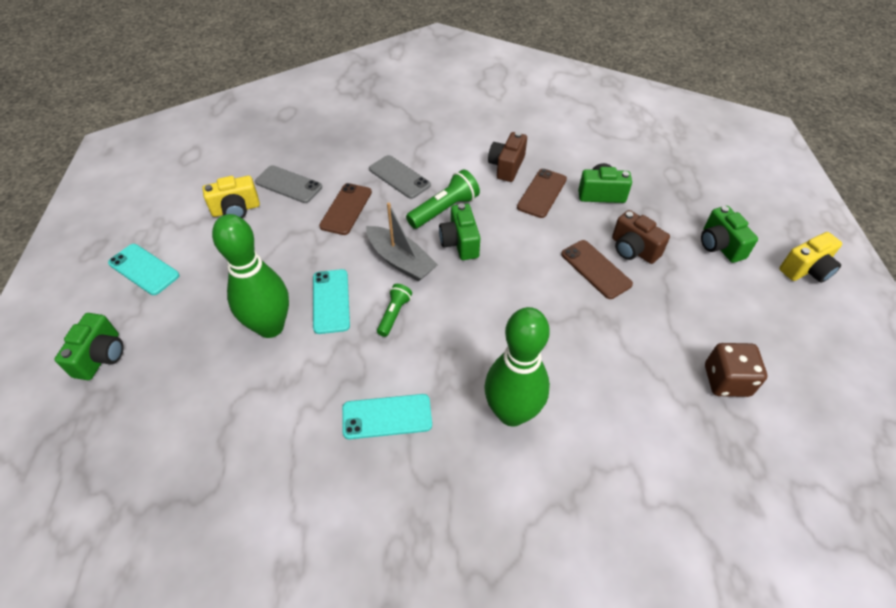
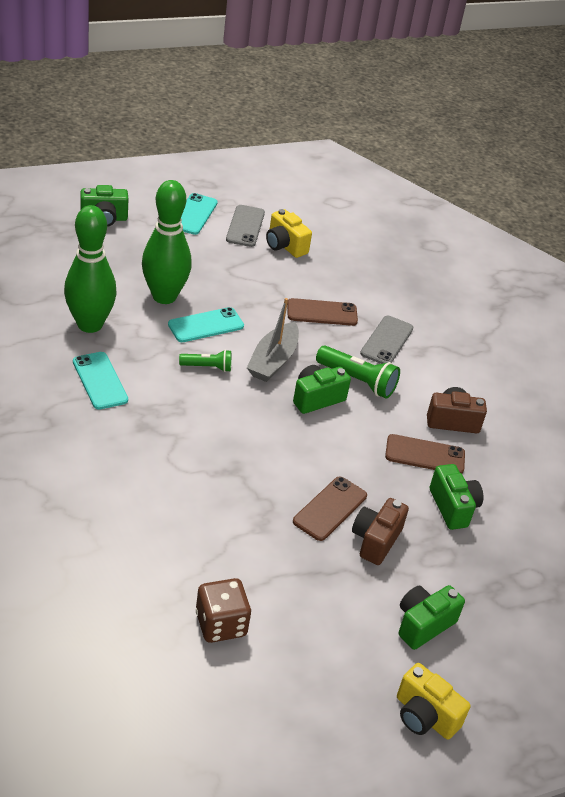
camera: 65 degrees right, 10 degrees down
grey phone [255,165,322,203] -> grey phone moved to [226,205,265,247]
green bowling pin [484,307,550,427] -> green bowling pin moved to [64,205,117,333]

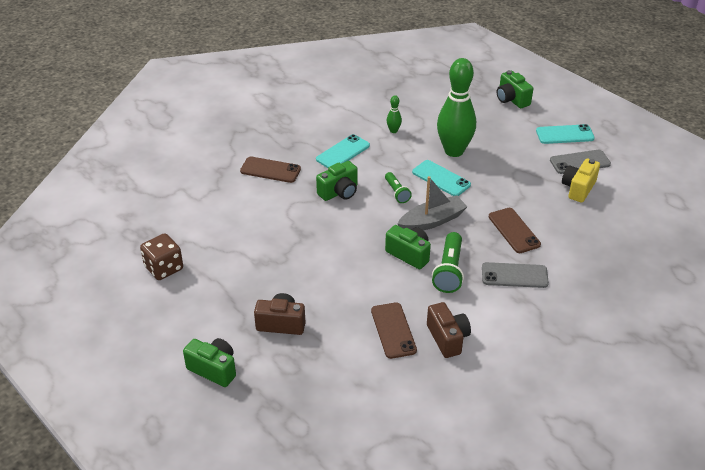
camera: 75 degrees right, 0 degrees up
green bowling pin [64,205,117,333] -> green bowling pin [387,95,402,133], size x0.41
grey boat [247,298,299,382] -> grey boat turned 150 degrees clockwise [398,176,467,230]
brown phone [293,476,367,541] -> brown phone moved to [240,156,301,183]
yellow camera [397,663,471,740] -> none
green camera [430,464,483,530] -> green camera moved to [316,161,358,201]

